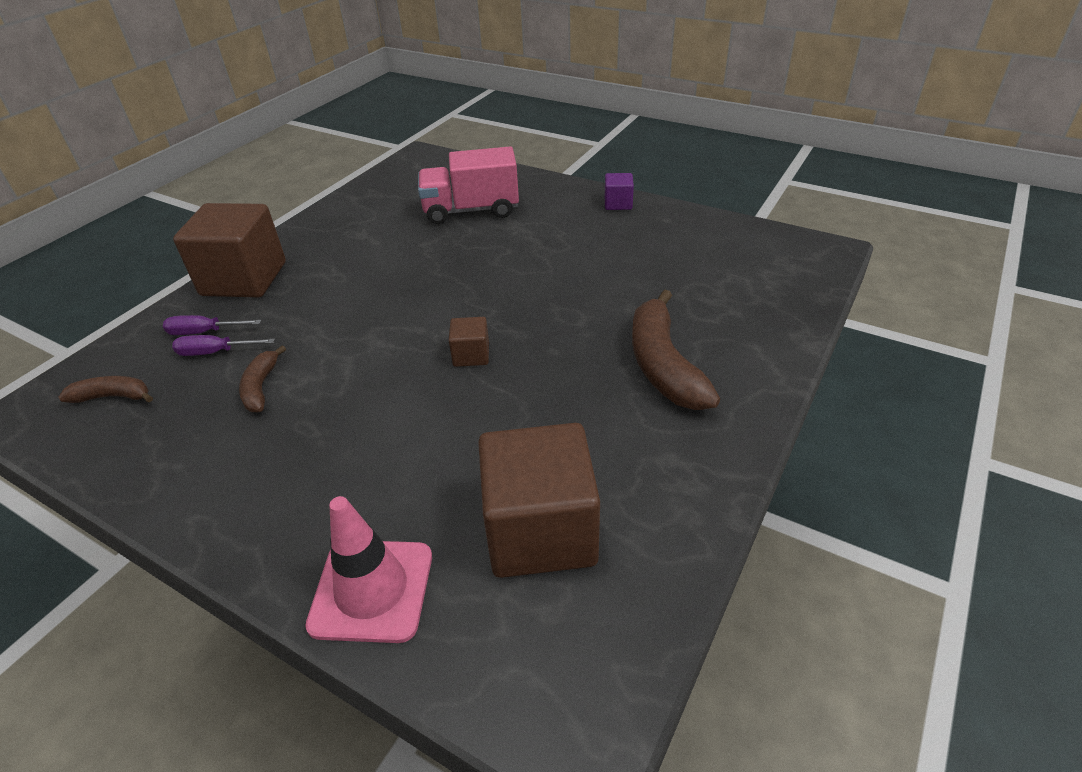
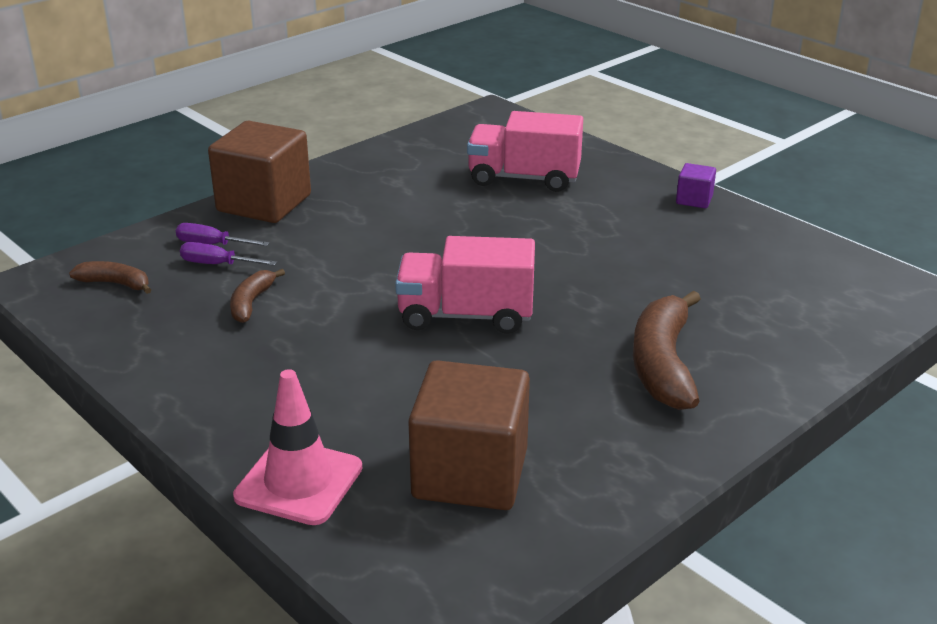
camera: 15 degrees right, 10 degrees down
brown cube [449,317,489,367] -> pink truck [395,236,535,334]

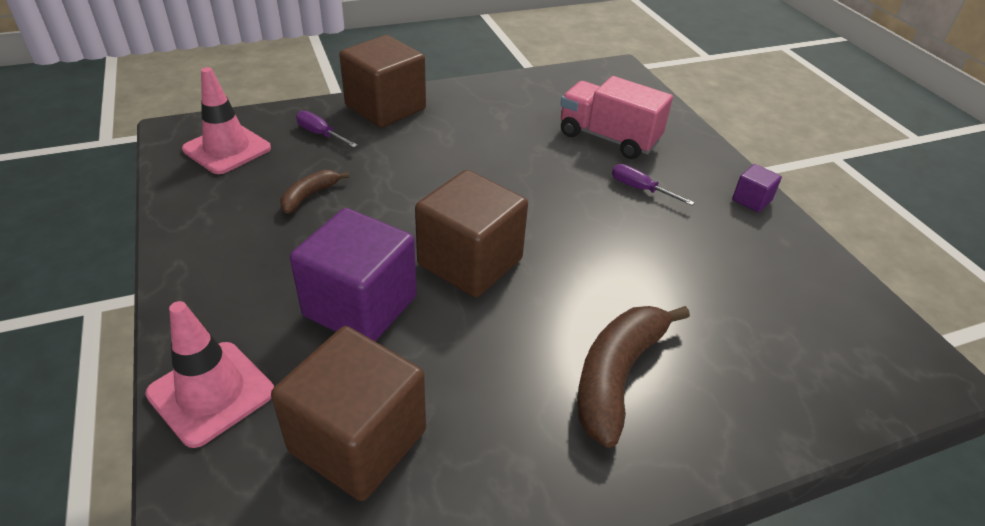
camera: 20 degrees right, 10 degrees up
brown banana [69,261,151,294] -> pink traffic cone [182,67,271,174]
purple screwdriver [180,242,277,266] -> purple screwdriver moved to [612,164,695,205]
pink truck [395,236,535,334] -> brown cube [415,170,528,297]
none -> purple cube [290,208,417,342]

